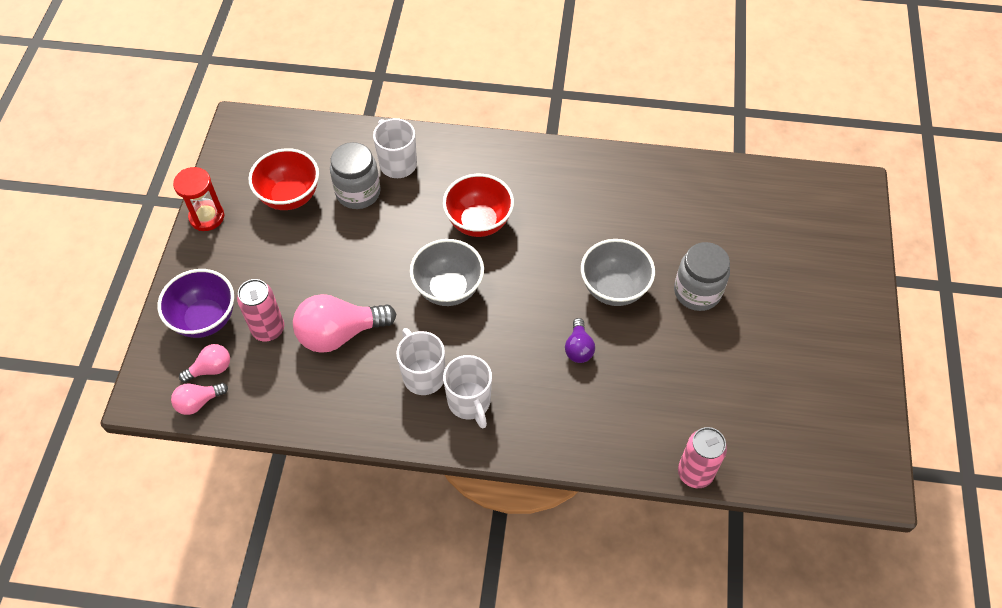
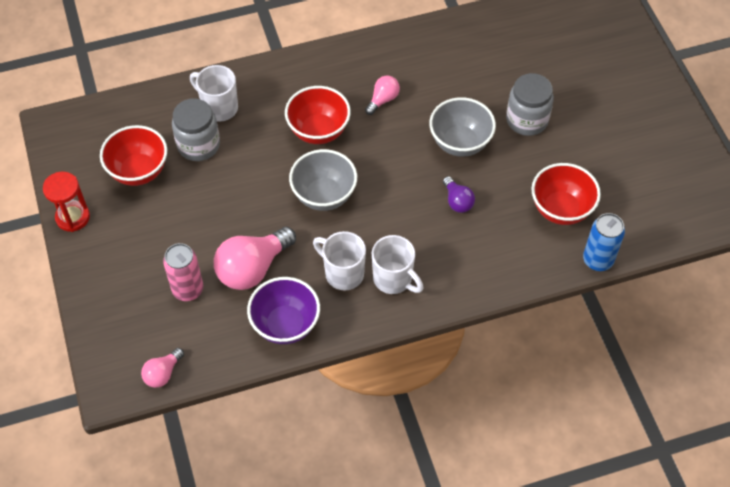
camera: 25 degrees left, 0 degrees up
purple bowl [158,269,234,338] -> purple bowl moved to [247,277,320,344]
pink light bulb [179,344,230,383] -> pink light bulb moved to [365,76,400,115]
pink can [678,427,727,488] -> blue can [583,213,625,271]
none -> red bowl [532,163,601,225]

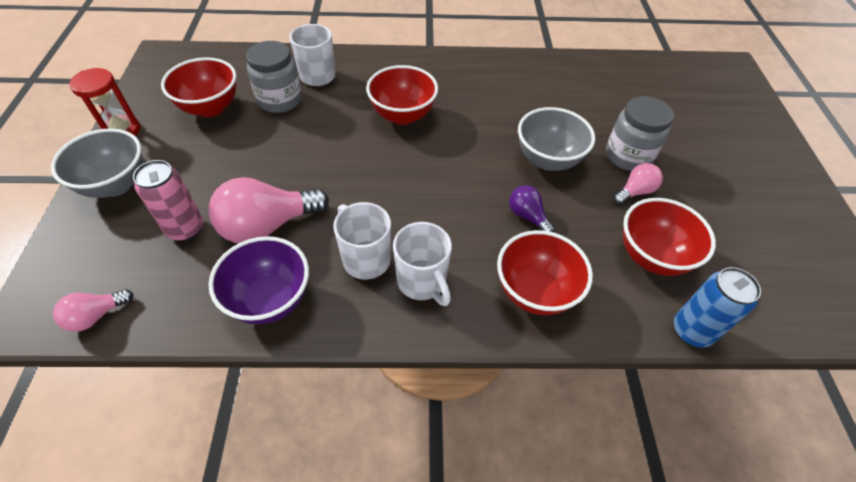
camera: 15 degrees right, 5 degrees down
grey bowl [289,149,357,211] -> grey bowl moved to [51,128,143,198]
pink light bulb [365,76,400,115] -> pink light bulb moved to [613,163,663,205]
purple light bulb [443,176,475,213] -> purple light bulb turned 150 degrees clockwise [509,185,555,232]
none -> red bowl [497,230,593,315]

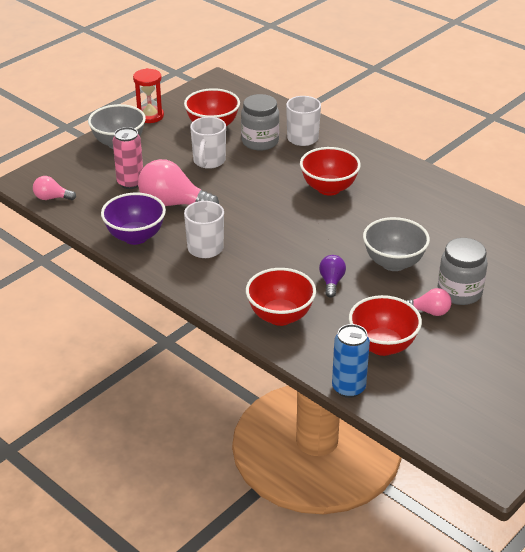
camera: 45 degrees right, 15 degrees down
white mug [393,222,452,306] -> white mug moved to [190,117,226,169]

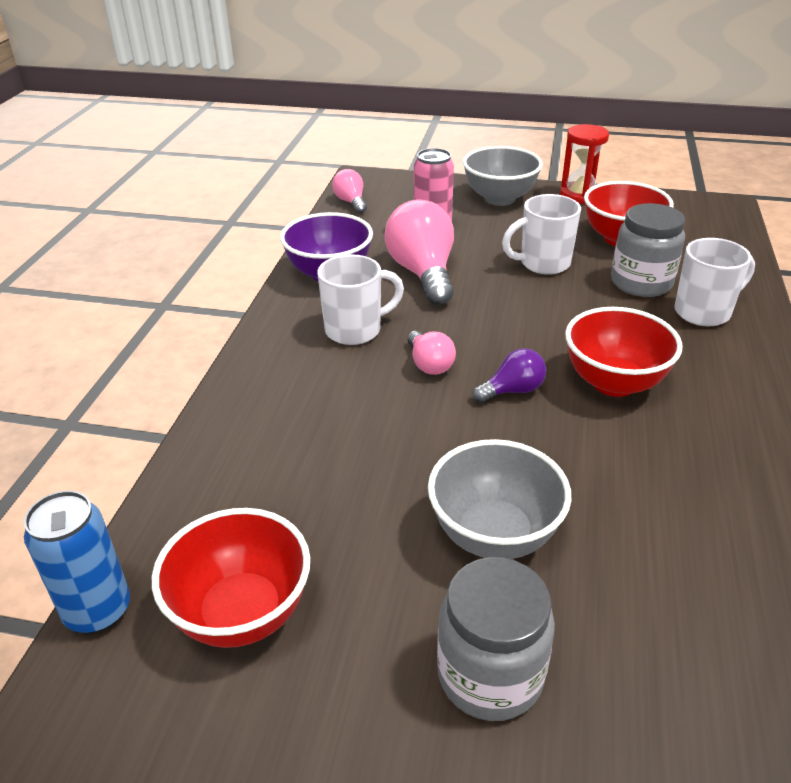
camera: 60 degrees right, 0 degrees up
red bowl [246,268,316,326] -> none
purple light bulb [319,255,346,298] -> purple light bulb moved to [473,348,546,403]
pink light bulb [405,288,451,316] -> pink light bulb moved to [407,331,456,375]

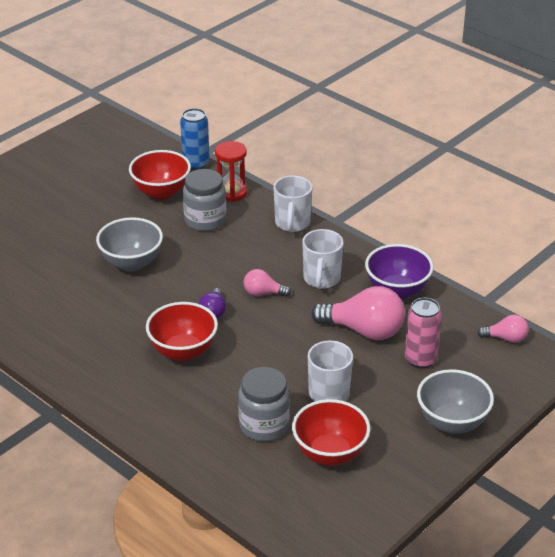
camera: 120 degrees right, 0 degrees up
grey jar [437,557,555,721] -> grey jar moved to [183,169,226,231]
red hourglass [560,124,609,204] -> red hourglass moved to [215,141,247,202]
white mug [674,238,755,326] -> white mug moved to [273,176,312,232]

